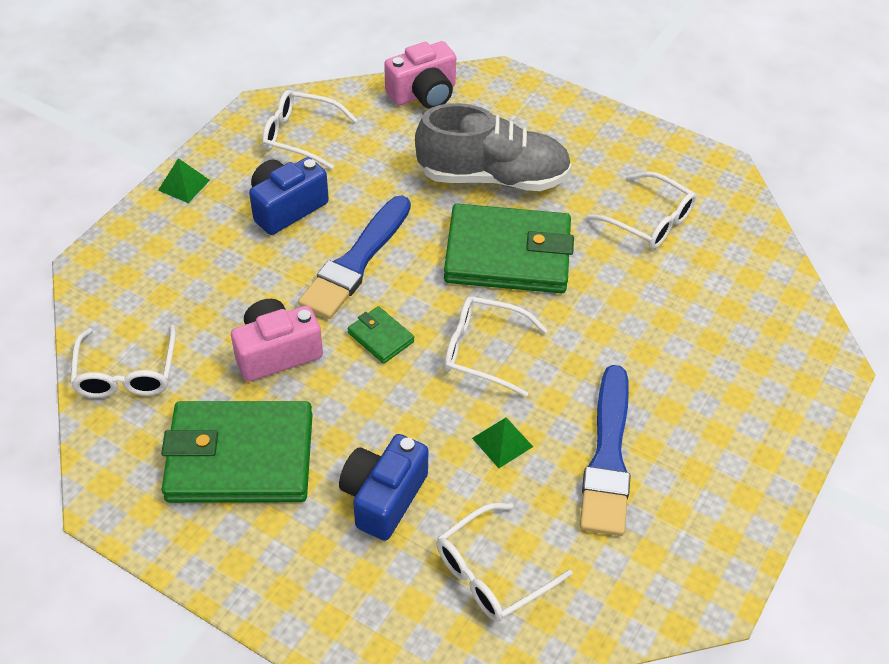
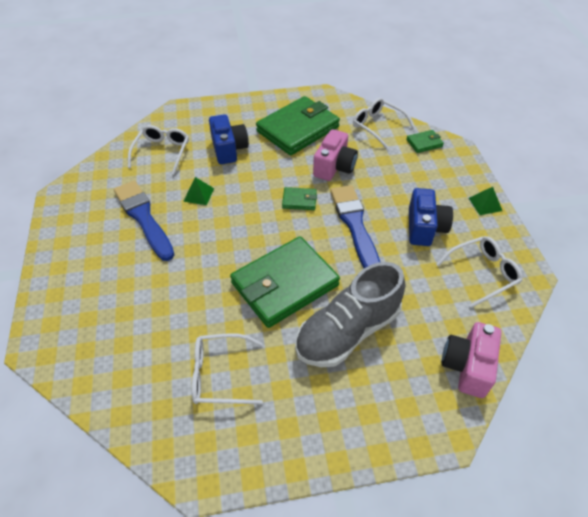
camera: 140 degrees right, 0 degrees up
white glasses [444,296,548,397] -> none
none -> green wallet [406,130,444,153]

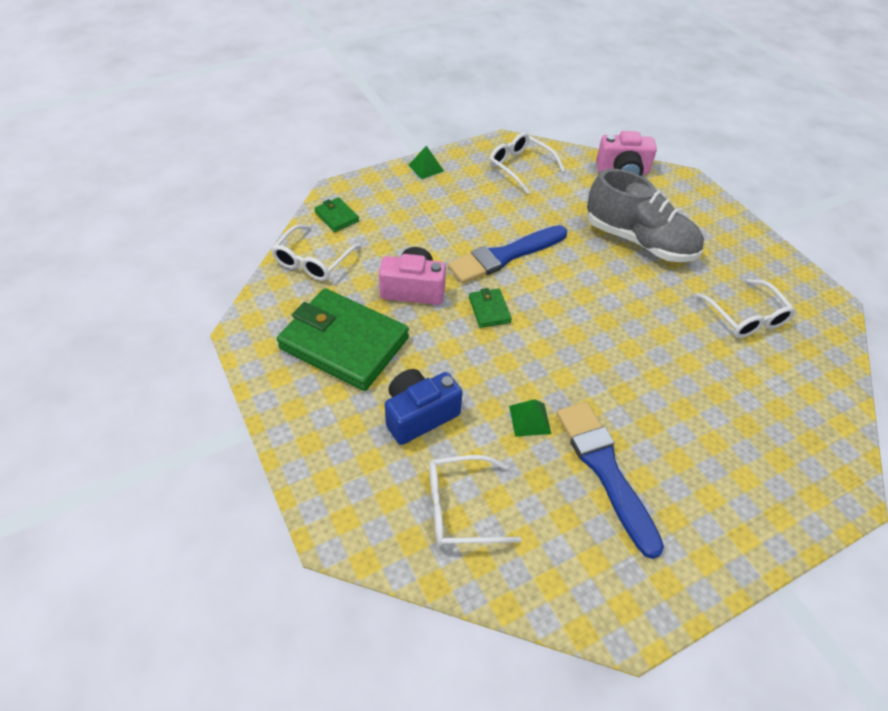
camera: 110 degrees left, 0 degrees up
blue brush [114,181,174,261] -> blue brush turned 120 degrees clockwise [557,402,664,559]
green wallet [230,236,340,328] -> none
blue camera [409,188,453,246] -> none

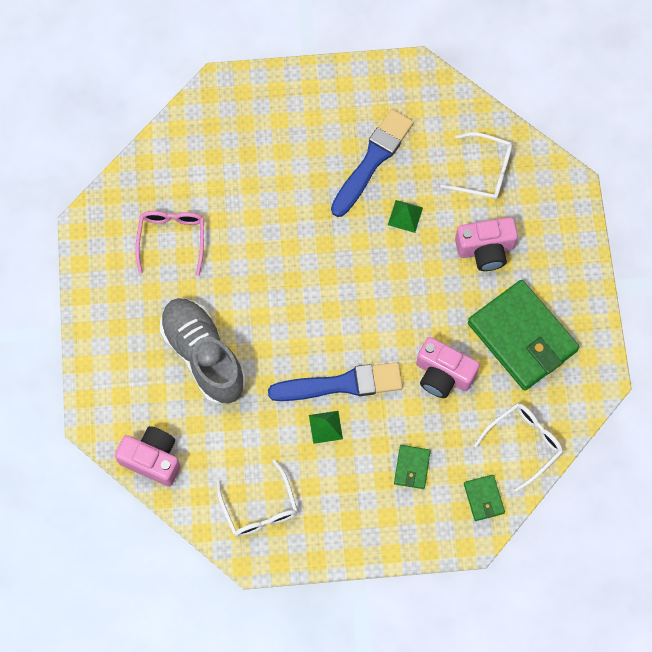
camera: 155 degrees left, 20 degrees up
blue camera [385,369,463,445] -> pink camera [455,217,518,271]
green pyramid [408,146,444,179] -> green pyramid moved to [309,411,343,444]
green wallet [469,288,512,328] -> green wallet moved to [394,445,431,489]
blue brush [557,402,664,559] -> blue brush turned 150 degrees counterclockwise [331,109,414,217]
white glasses [695,279,796,338] -> pink glasses [135,211,204,276]

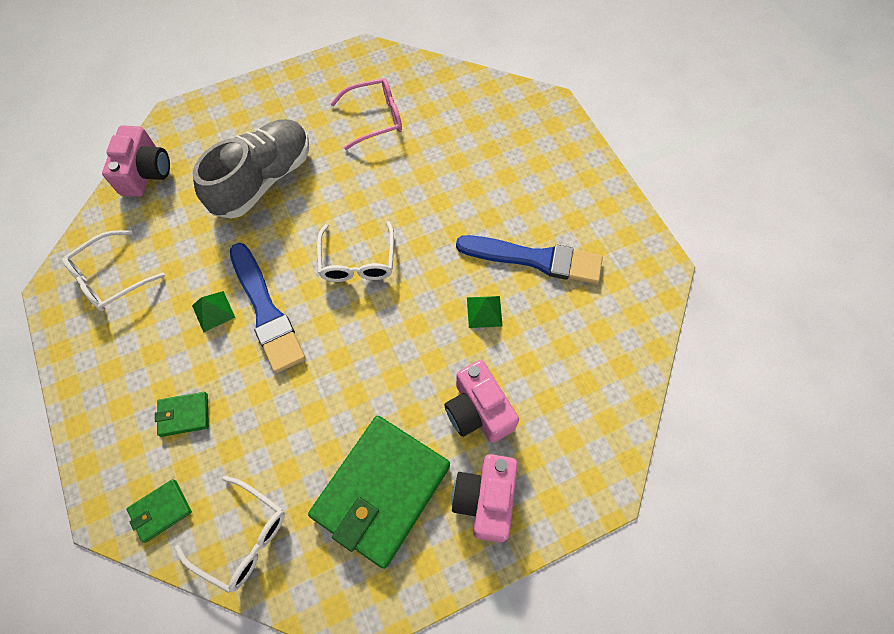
camera: 70 degrees right, 5 degrees down
pink camera [416,337,480,398] -> pink camera moved to [452,454,518,543]
white glasses [440,132,513,200] -> white glasses moved to [317,221,394,282]

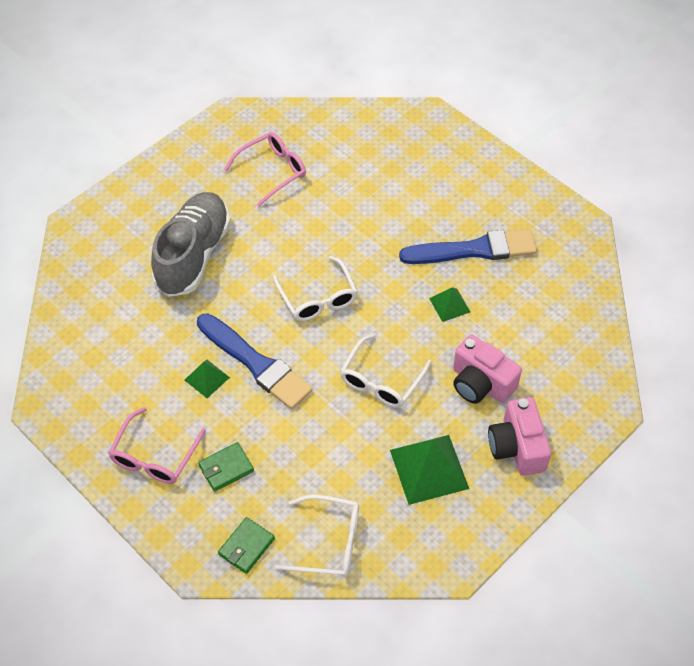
camera: 20 degrees left, 10 degrees down
white glasses [62,230,165,311] -> white glasses moved to [340,334,432,408]
pink camera [102,125,170,197] -> none
green wallet [308,416,450,569] -> green pyramid [390,435,469,505]
none -> pink glasses [108,407,206,484]

